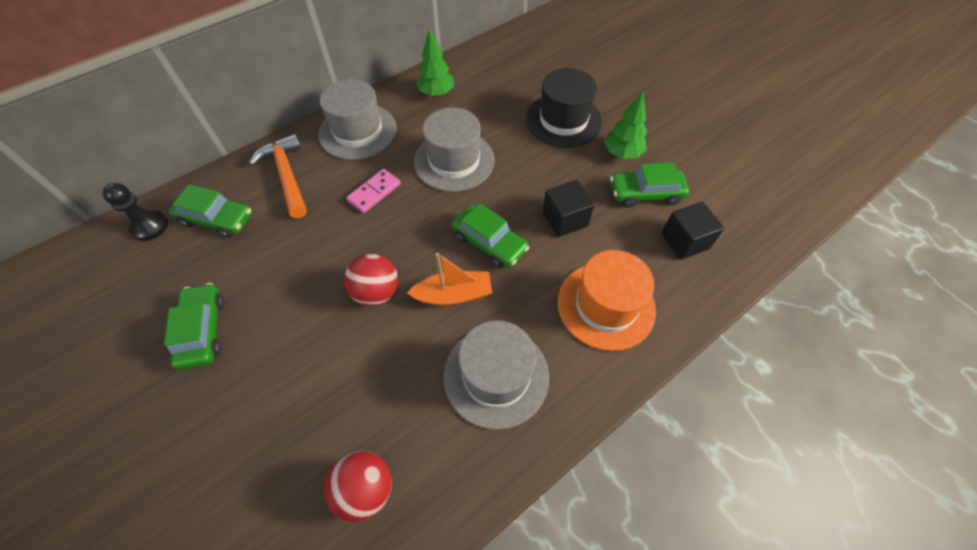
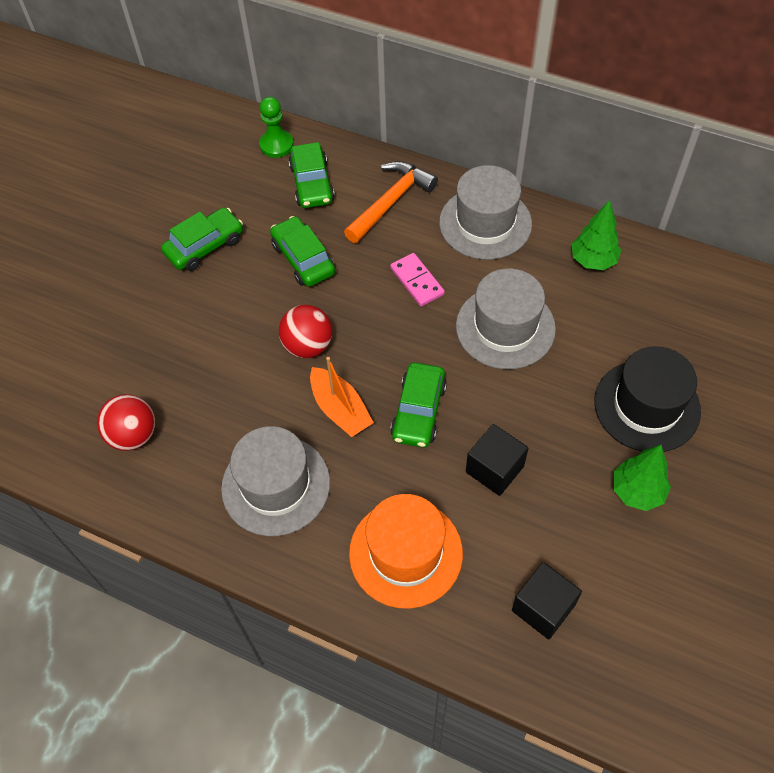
camera: 65 degrees right, 0 degrees up
black pawn [103,183,168,241] -> green pawn [259,97,294,158]
pink domino [346,169,401,213] -> pink domino turned 45 degrees clockwise [390,253,445,306]
green car [610,163,689,208] -> green car moved to [270,216,335,287]

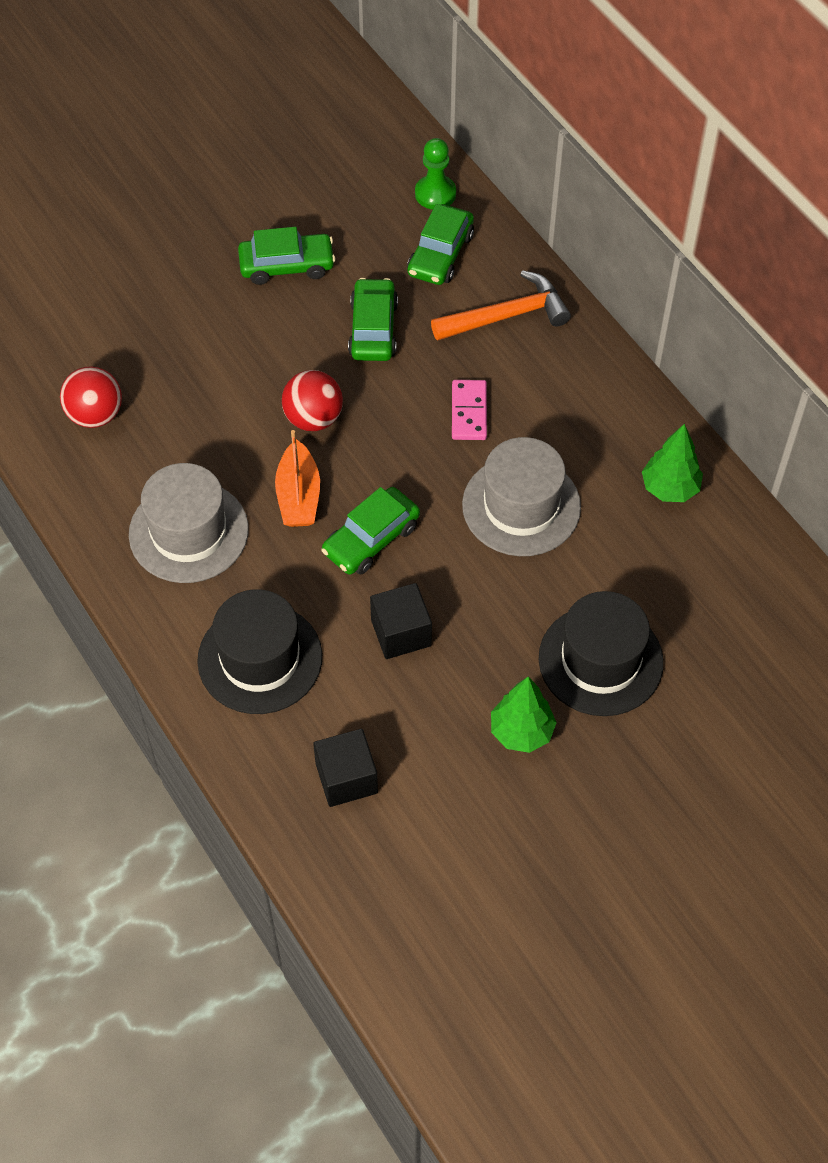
camera: 30 degrees right, 0 degrees up
orange hat [349,494,463,609] -> black hat [197,589,322,714]
grey hat [439,165,532,260] -> none

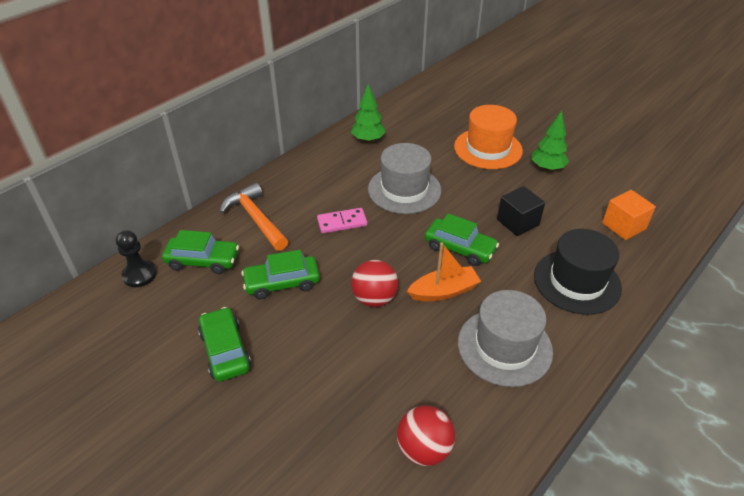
camera: 105 degrees left, 15 degrees down
black cube [313,729,378,807] -> orange cube [602,190,656,240]
green pawn [415,138,456,209] -> black pawn [116,230,157,287]
black hat [539,591,664,716] -> orange hat [454,105,523,169]

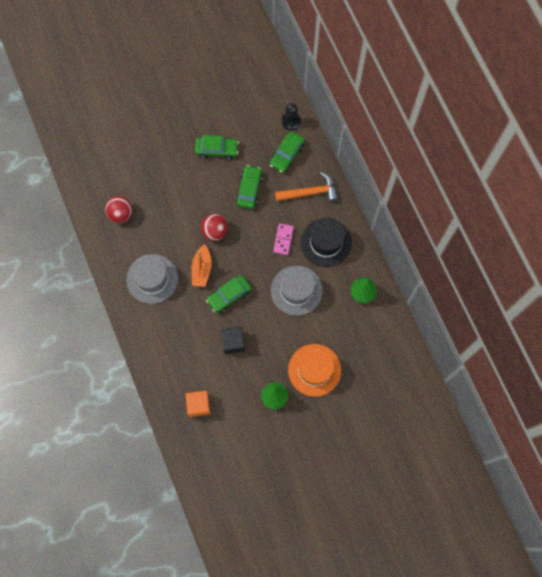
camera: 115 degrees right, 30 degrees up
black hat [534,229,622,315] -> black hat moved to [301,217,352,267]

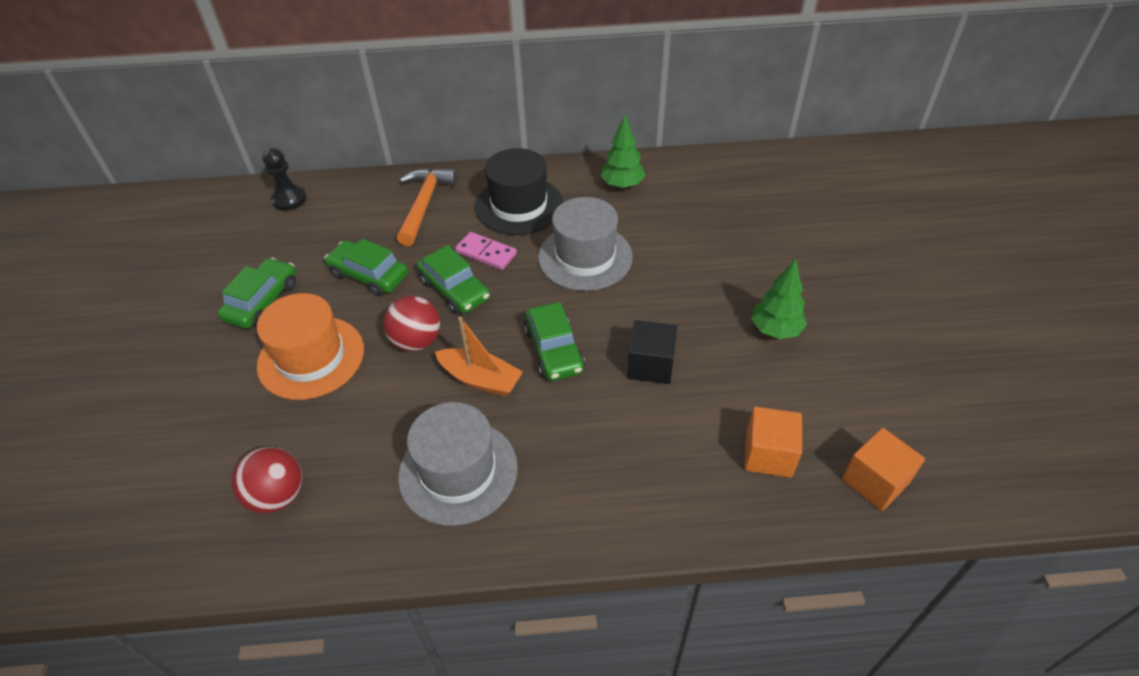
camera: 70 degrees left, 25 degrees down
green car [269,131,305,173] -> green car moved to [417,245,490,314]
orange hat [288,344,341,397] -> orange hat moved to [257,293,364,400]
none -> orange cube [842,428,925,511]

